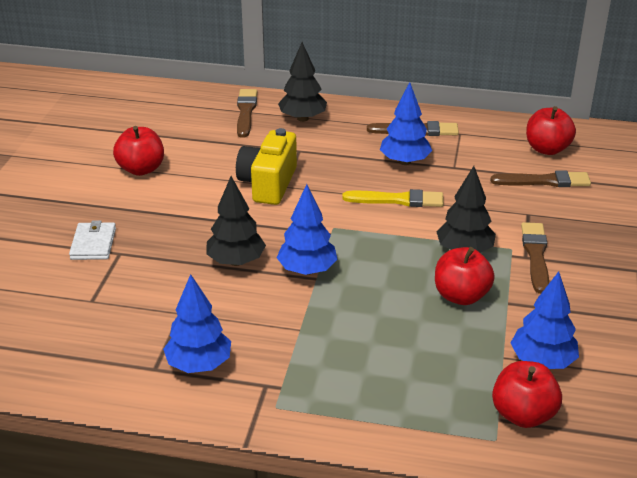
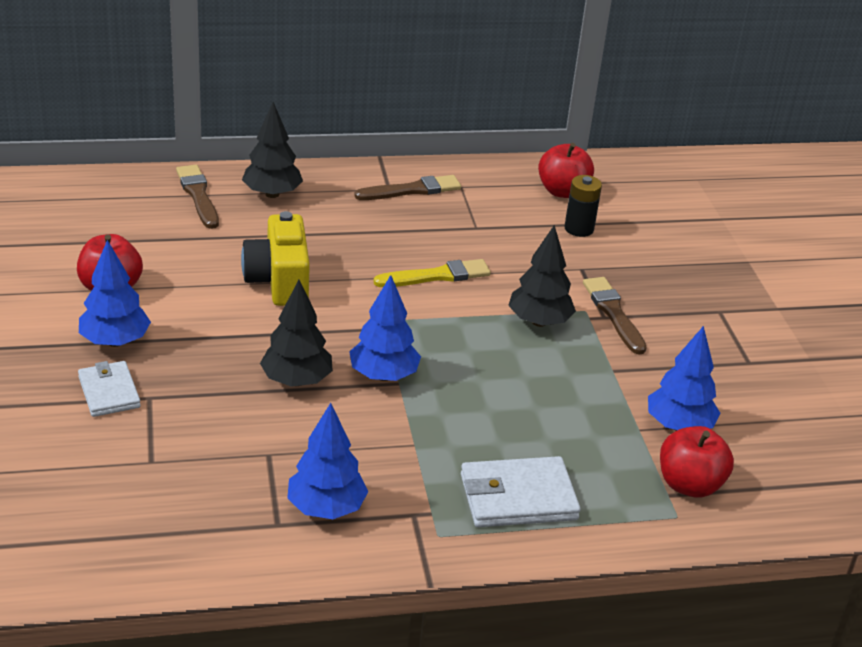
camera: 25 degrees left, 0 degrees up
blue tree [380,82,432,165] -> blue tree moved to [79,240,151,347]
red apple [435,247,495,305] -> none
brown brush [490,170,591,187] -> black battery [565,175,602,237]
none -> white wallet [461,456,581,527]

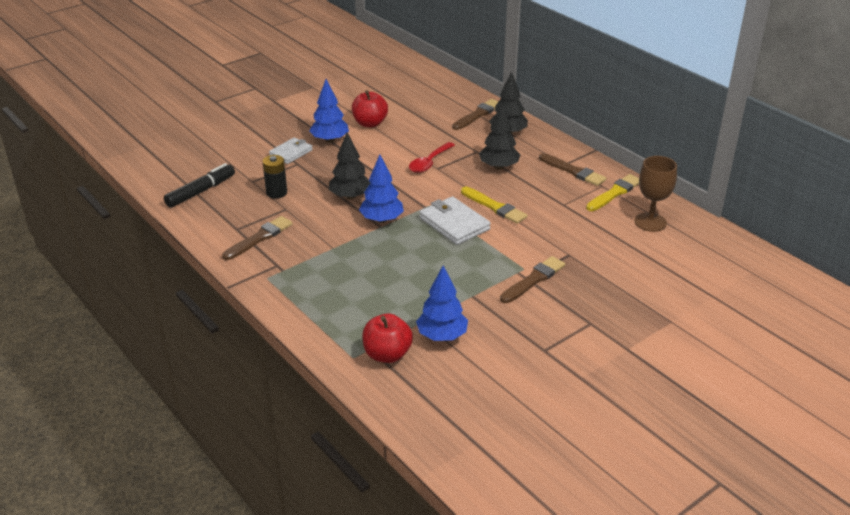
camera: 65 degrees right, 0 degrees up
yellow camera [241,211,310,306] -> red spoon [409,142,455,173]
blue tree [287,403,368,519] -> brown brush [222,216,293,260]
white wallet [461,456,581,527] -> white wallet moved to [419,196,491,245]
black tree [508,225,576,327] -> black tree moved to [479,104,520,170]
red apple [538,143,594,198] -> brown goblet [634,156,677,232]
black battery [565,175,602,237] -> black battery moved to [262,155,287,199]
none -> black marker [164,163,235,208]
none -> yellow brush [586,174,639,211]

